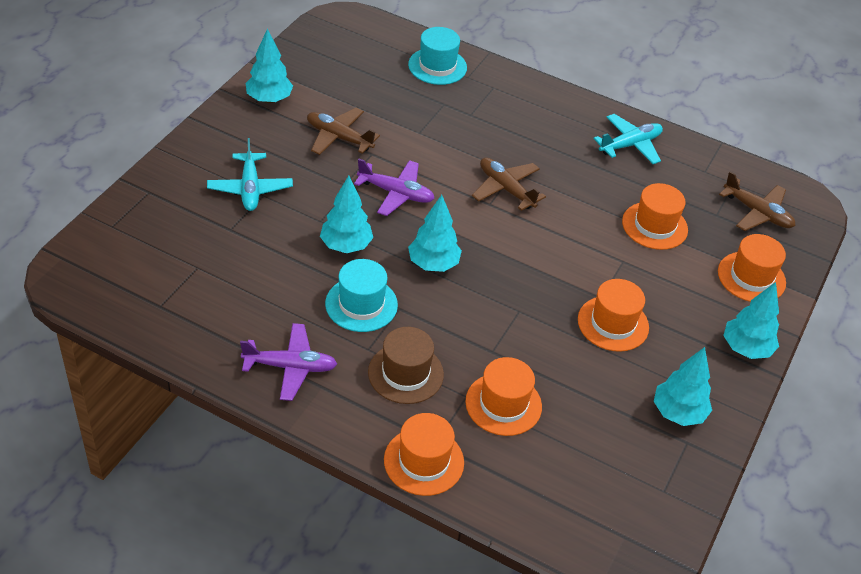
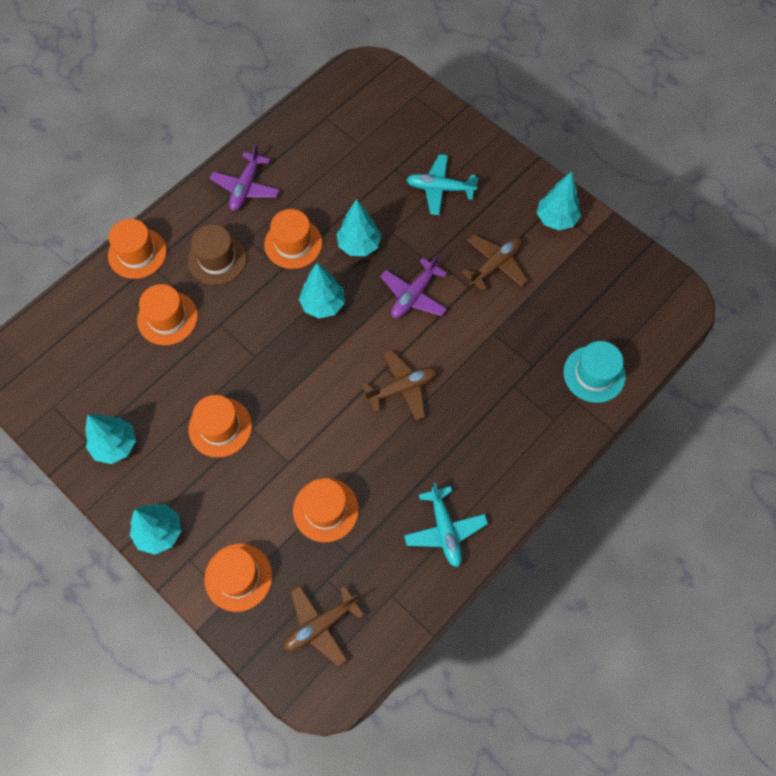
camera: 110 degrees right, 20 degrees up
turquoise hat [325,259,398,332] -> orange hat [264,209,322,269]

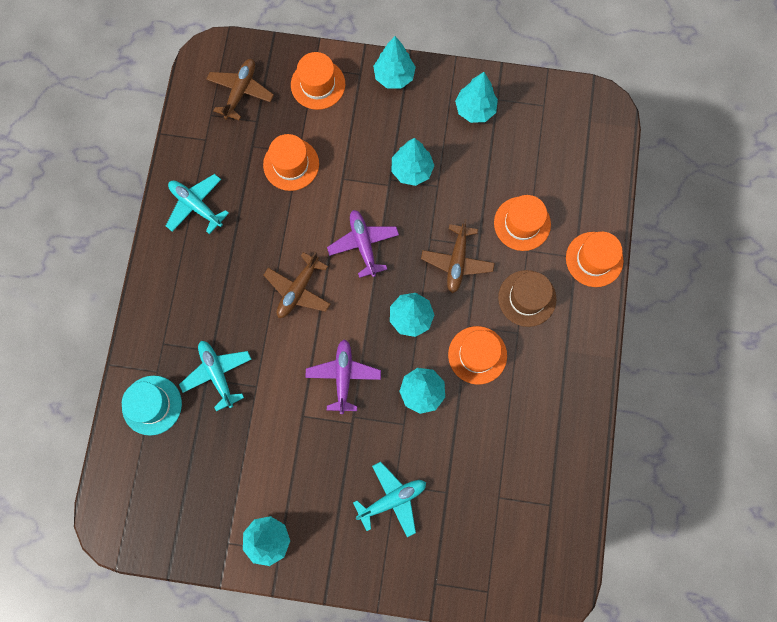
camera: 145 degrees right, 10 degrees up
orange hat [188,395,252,458] -> turquoise tree [391,138,434,186]
purple plane [210,144,280,211] -> purple plane moved to [327,210,399,278]
brown plane [461,234,528,291] -> brown plane moved to [421,219,495,293]
none -> turquoise plane [179,341,252,412]

